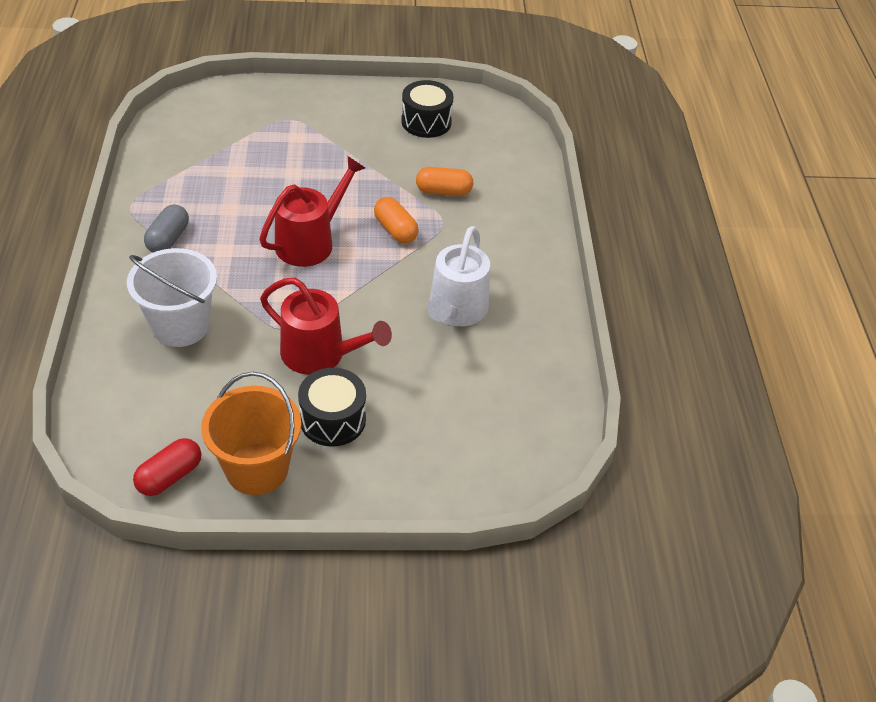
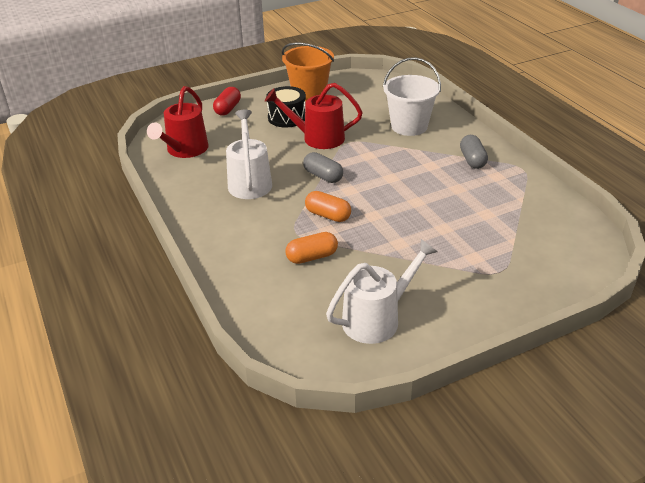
camera: 160 degrees right, 10 degrees down
red capsule [133,438,201,496] -> red capsule moved to [213,87,241,115]
red watering can [260,156,365,267] -> red watering can moved to [147,86,209,158]
black drum [401,80,453,138] -> white watering can [326,239,437,344]
none -> grey capsule [303,152,343,183]

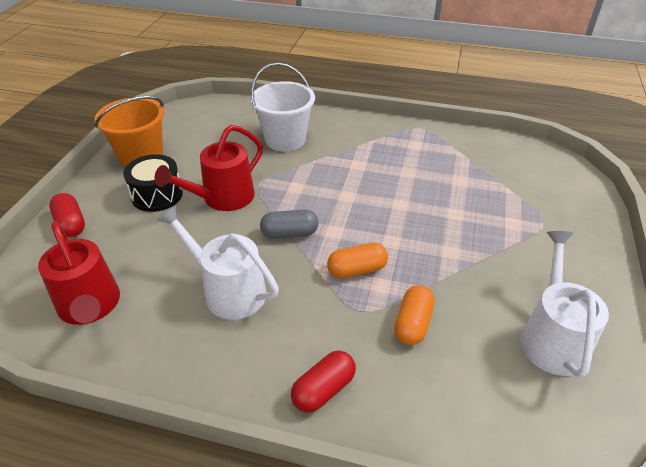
camera: 50 degrees left, 5 degrees up
grey capsule [460,135,488,169] -> none
none -> red capsule [291,351,356,413]

